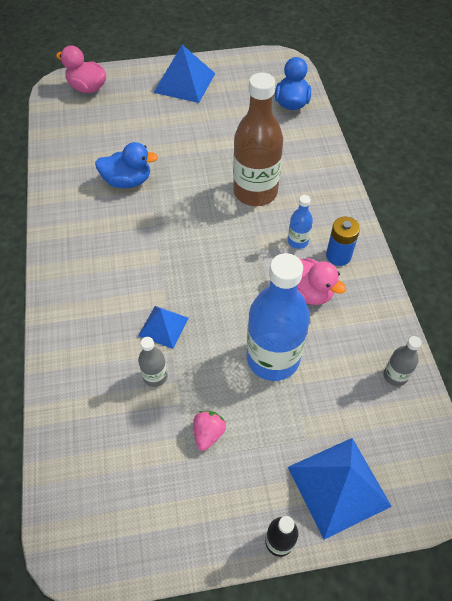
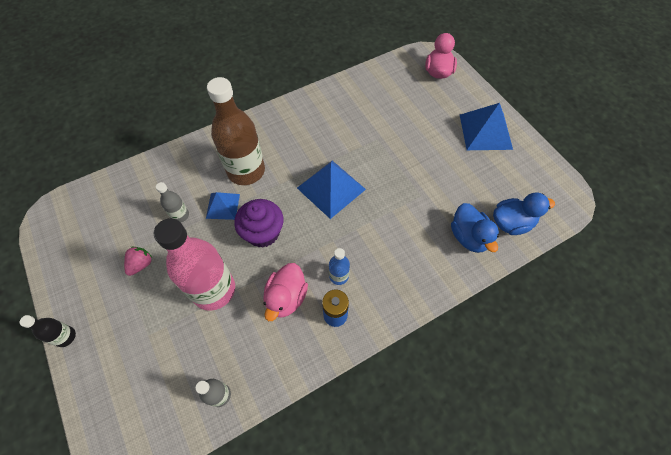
camera: 70 degrees right, 5 degrees up
blue duck [95,142,158,188] -> blue duck moved to [451,203,499,253]
pink strawberry [193,411,226,451] -> pink strawberry turned 60 degrees counterclockwise [124,247,152,276]
brown bottle [233,72,283,206] -> brown bottle moved to [207,77,265,185]
blue bottle [247,253,310,381] -> pink bottle [154,218,235,311]
blue pyramid [288,438,392,540] -> blue pyramid moved to [297,161,366,219]
none -> purple cupcake [234,199,284,248]

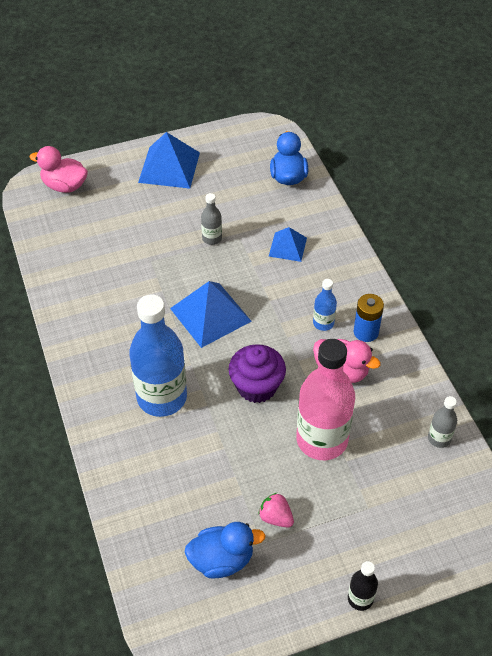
camera: 80 degrees left, 10 degrees down
grey bottle [156,182,189,222] -> grey bottle moved to [201,193,222,245]
blue pyramid [206,192,240,220] -> blue pyramid moved to [269,227,307,262]
brown bottle [207,77,265,185] -> blue bottle [129,295,187,417]
blue duck [451,203,499,253] -> blue duck moved to [185,522,266,579]

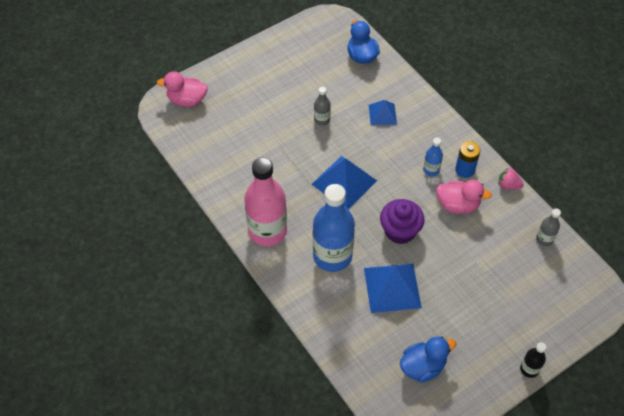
camera: 15 degrees left, 5 degrees up
blue pyramid [138,132,200,189] -> blue pyramid moved to [364,264,422,313]
pink strawberry [258,492,294,528] -> pink strawberry moved to [499,168,524,190]
pink bottle [296,339,355,460] -> pink bottle moved to [245,157,287,246]

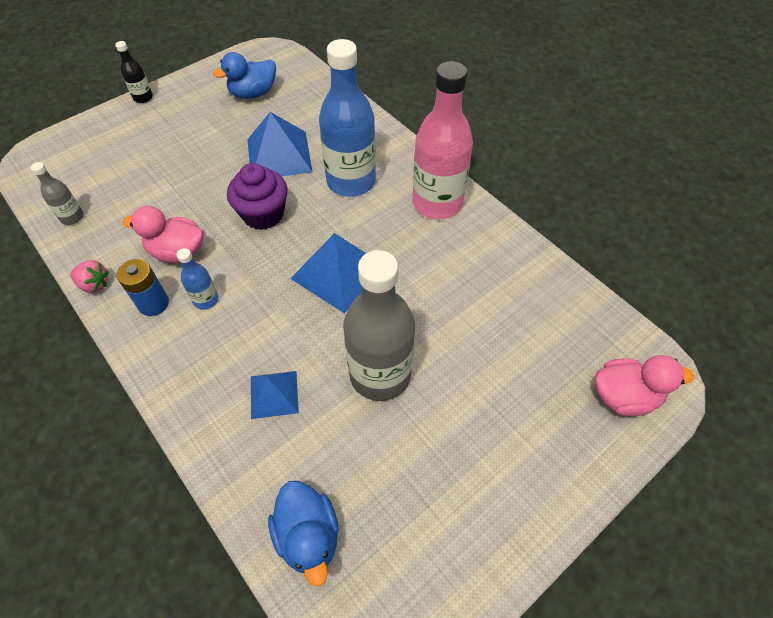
camera: 175 degrees right, 0 degrees up
grey bottle [314,87,331,126] -> grey bottle [343,250,415,401], size x2.22

